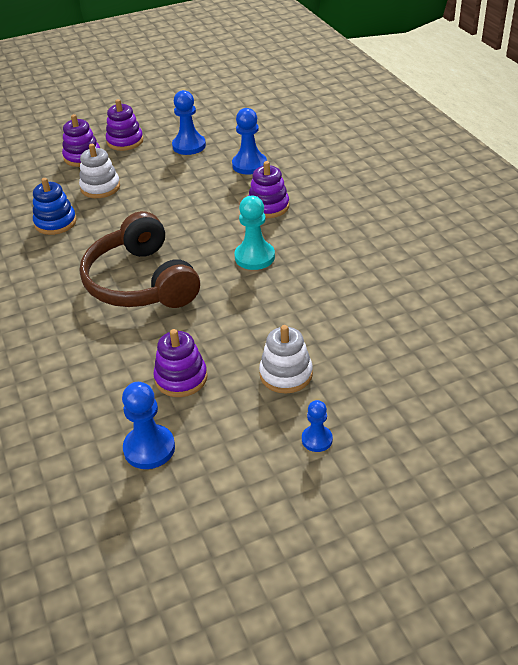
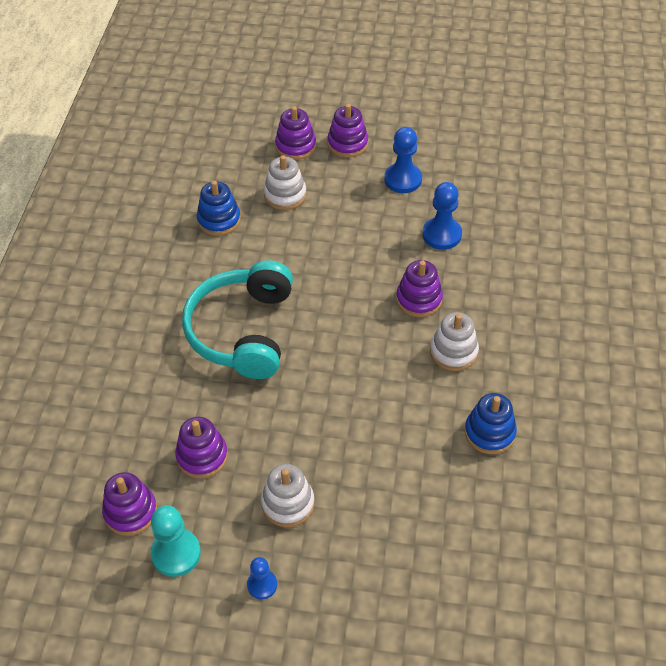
camera: 30 degrees right, 10 degrees up
brown headphones [79,211,200,308] -> turquoise headphones [182,260,293,379]
blue pawn [122,382,175,469] -> purple stacking toy [102,472,157,536]
turquoise pawn [234,196,275,270] -> turquoise pawn moved to [151,505,201,577]
none -> white stacking toy [430,312,479,371]
none -> blue stacking toy [465,393,517,454]

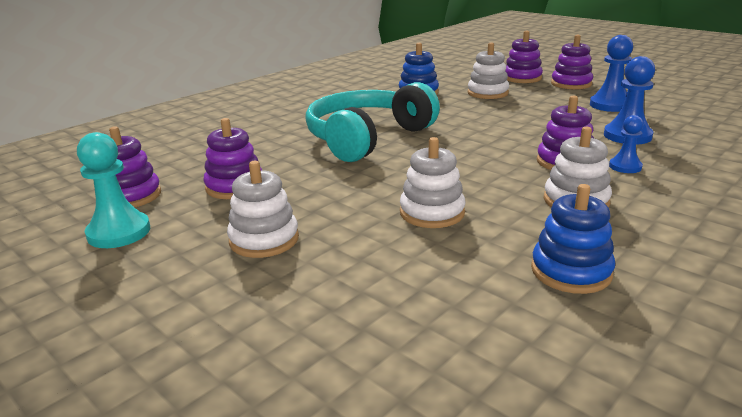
camera: 35 degrees right, 25 degrees down
blue pawn [247,557,277,599] -> blue pawn moved to [609,115,643,173]
none -> white stacking toy [400,137,465,228]

